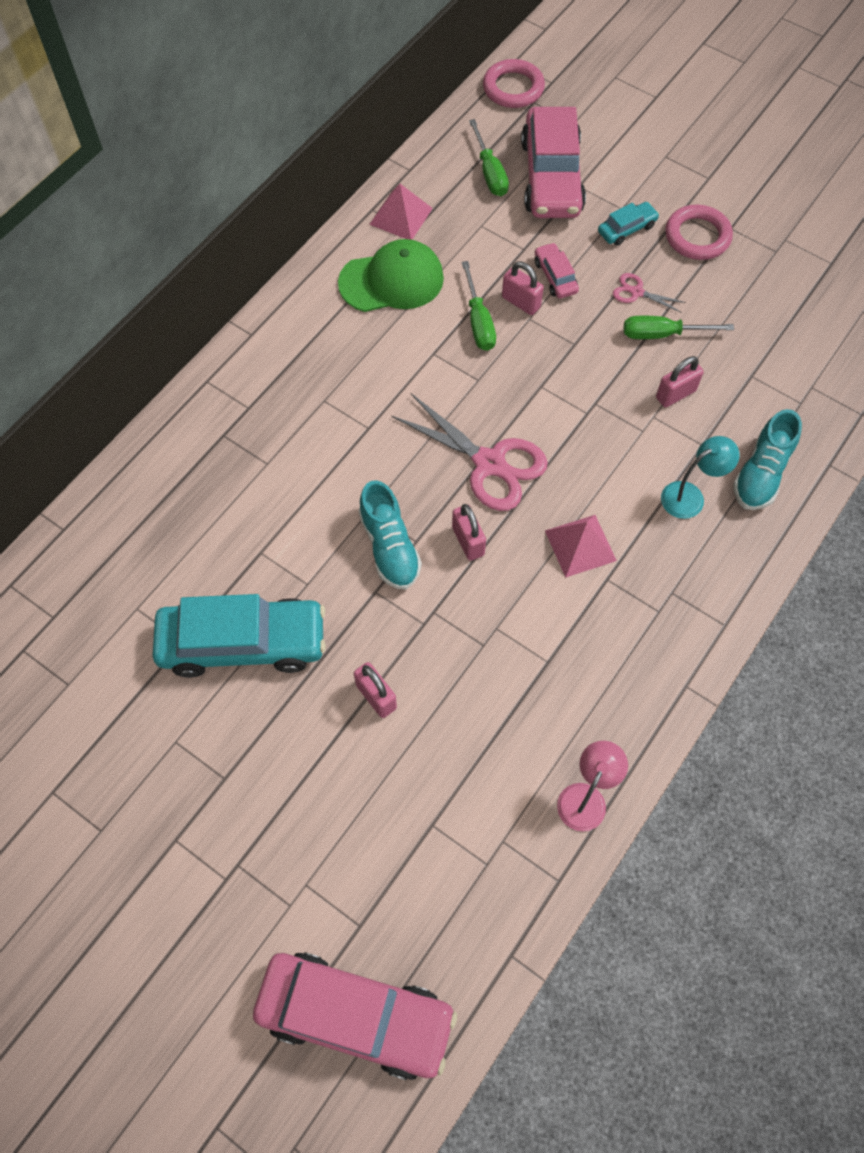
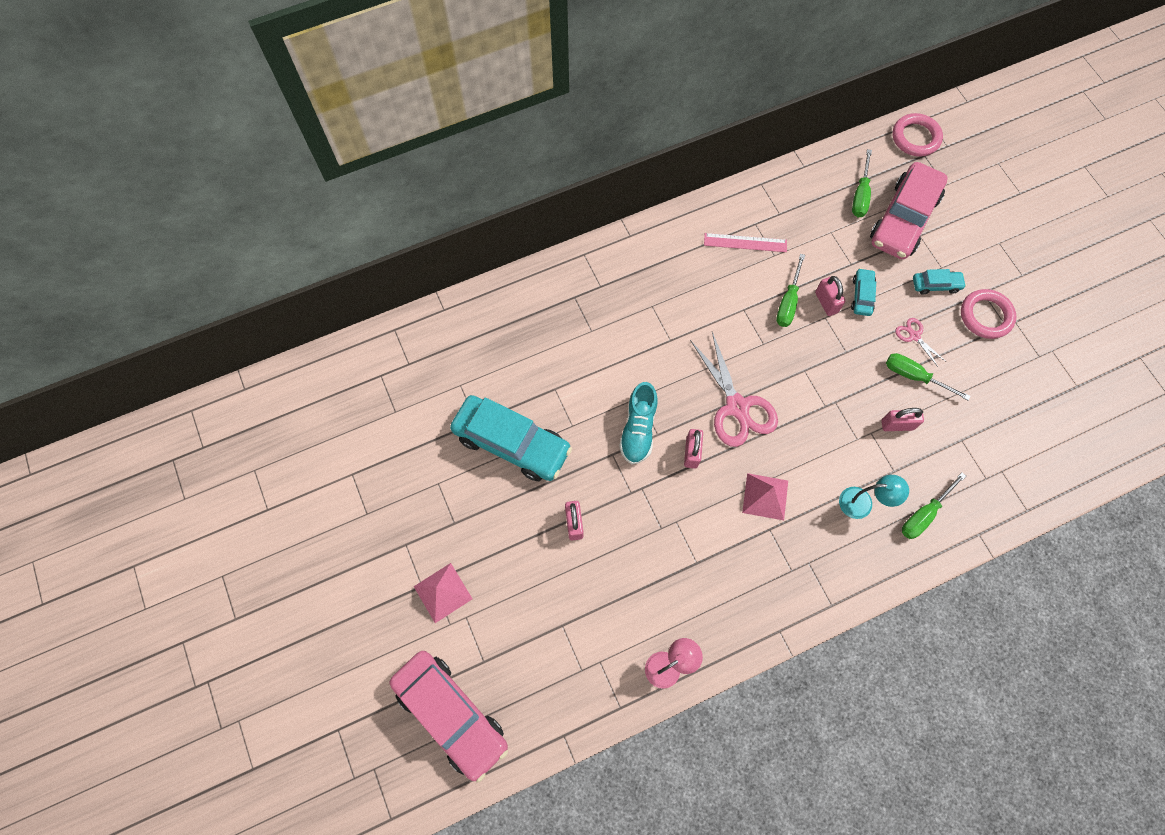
camera: 30 degrees right, 5 degrees up
green cap [338,239,444,312] -> pink ruler [704,233,787,252]
pink pyramid [369,184,433,240] -> pink pyramid moved to [414,563,472,623]
pink car [535,242,579,299] -> turquoise car [851,268,876,316]
turquoise shoe [733,409,802,510] -> green screwdriver [902,472,966,539]

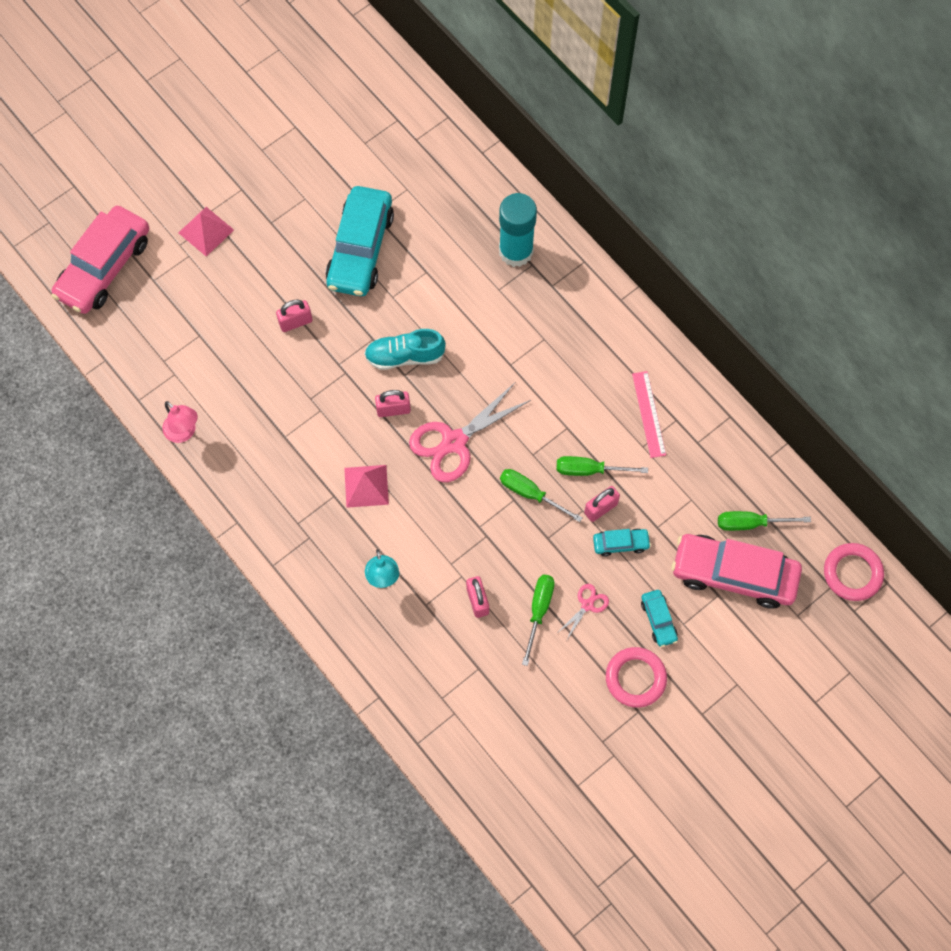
camera: 75 degrees right, 0 degrees up
green screwdriver [902,472,966,539] -> green screwdriver moved to [500,469,583,522]
none -> turquoise glue stick [499,193,537,267]

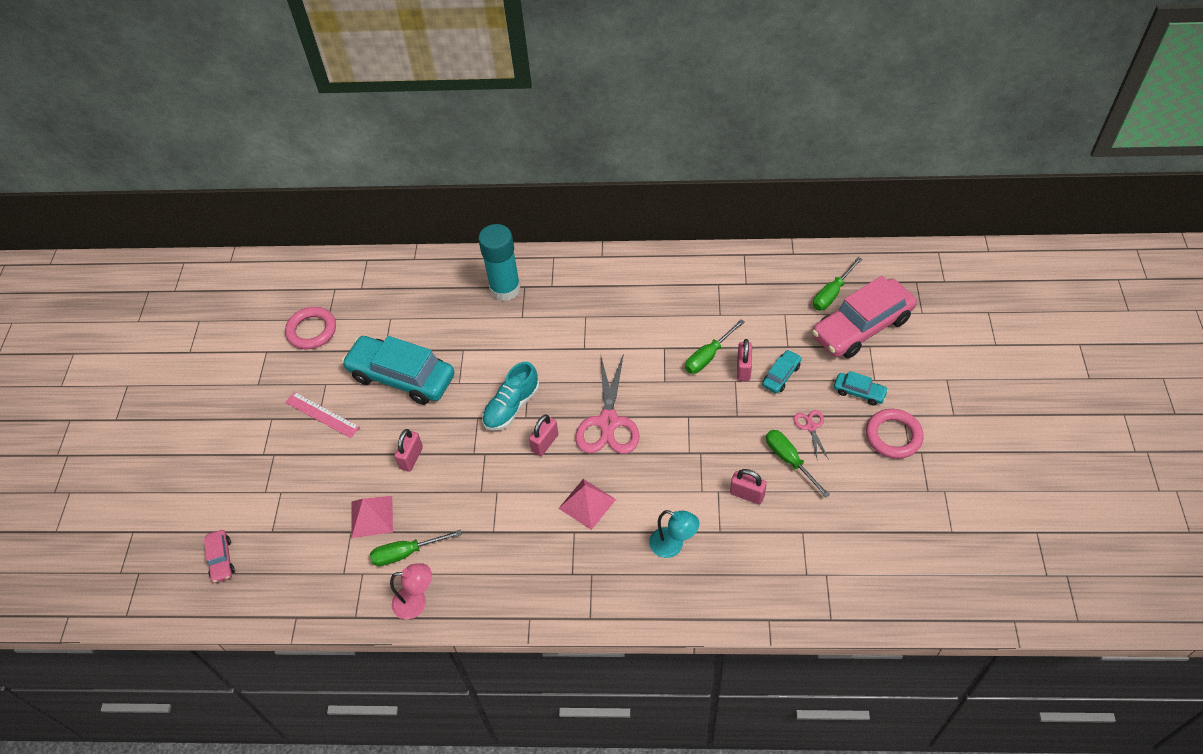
camera: 45 degrees left, 15 degrees down
pink car [51,206,149,314] -> pink car [204,530,235,583], size x0.45
pink pyramid [178,207,234,257] -> pink pyramid moved to [351,496,393,538]
turquoise car [325,186,394,296] -> turquoise car turned 150 degrees clockwise [342,336,454,405]
green screwdriver [500,469,583,522] -> green screwdriver moved to [370,530,462,566]
pink ruler [632,371,666,458] -> pink ruler moved to [285,392,360,438]
pink ring [824,543,884,601] -> pink ring moved to [285,307,336,349]

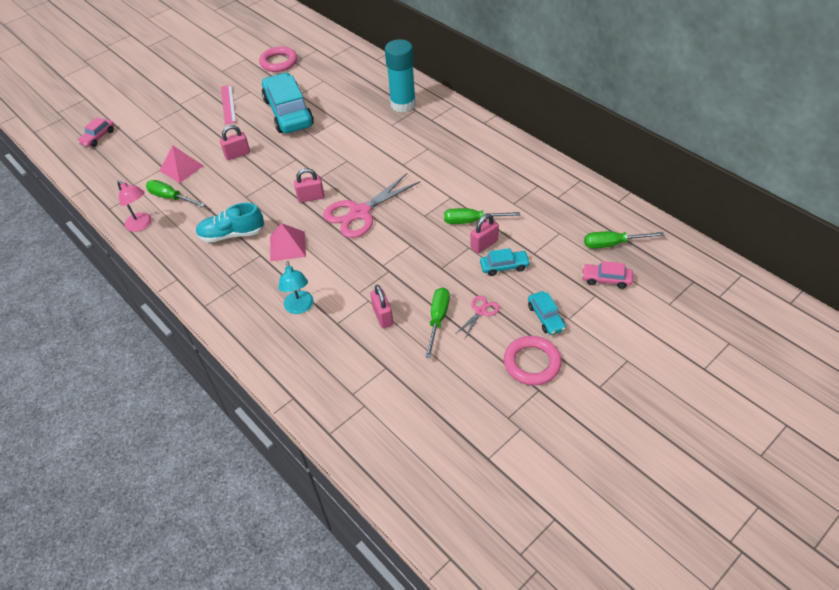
camera: 45 degrees right, 5 degrees down
turquoise shoe [482,362,539,431] -> turquoise shoe moved to [196,203,265,243]
pink car [812,276,917,358] -> pink car [582,261,633,289], size x0.45

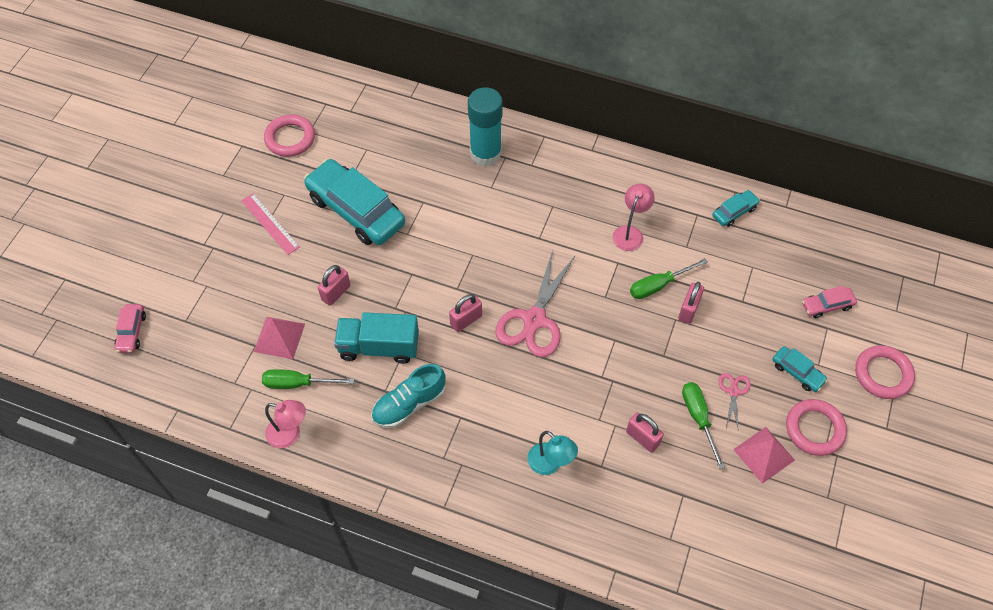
camera: 30 degrees left, 10 degrees up
pink pyramid [270,223,306,262] -> pink pyramid moved to [733,427,795,484]
turquoise car [480,248,530,276] -> turquoise car moved to [712,190,760,227]
green screwdriver [584,231,664,249] -> none
none -> turquoise truck [334,312,419,364]
none -> pink lamp [613,184,655,251]
none -> pink ring [855,345,915,399]

